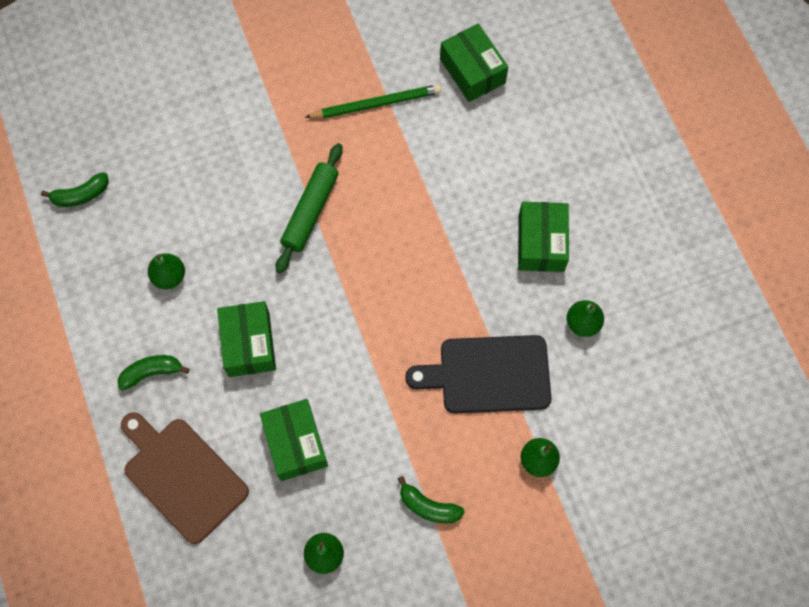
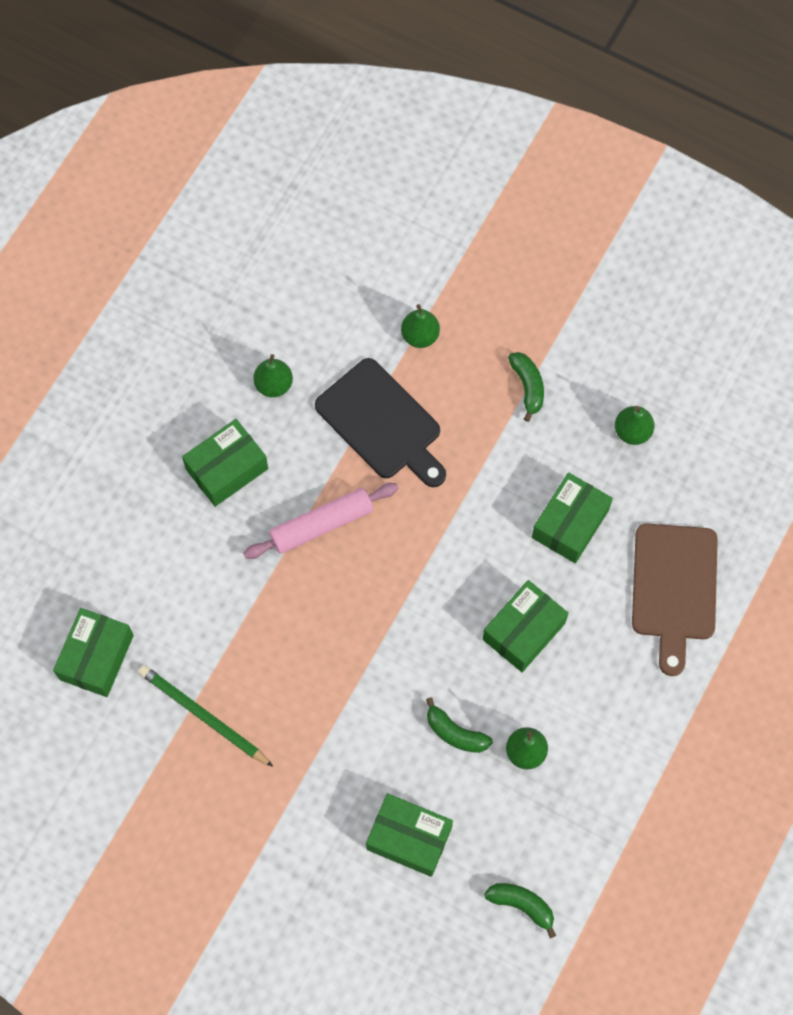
camera: 130 degrees left, 0 degrees up
green banana [118,355,189,391] -> green banana moved to [426,697,493,753]
green rolling pin [276,143,343,273] -> none
none -> pink rolling pin [243,483,398,559]
none -> green box [366,793,453,877]

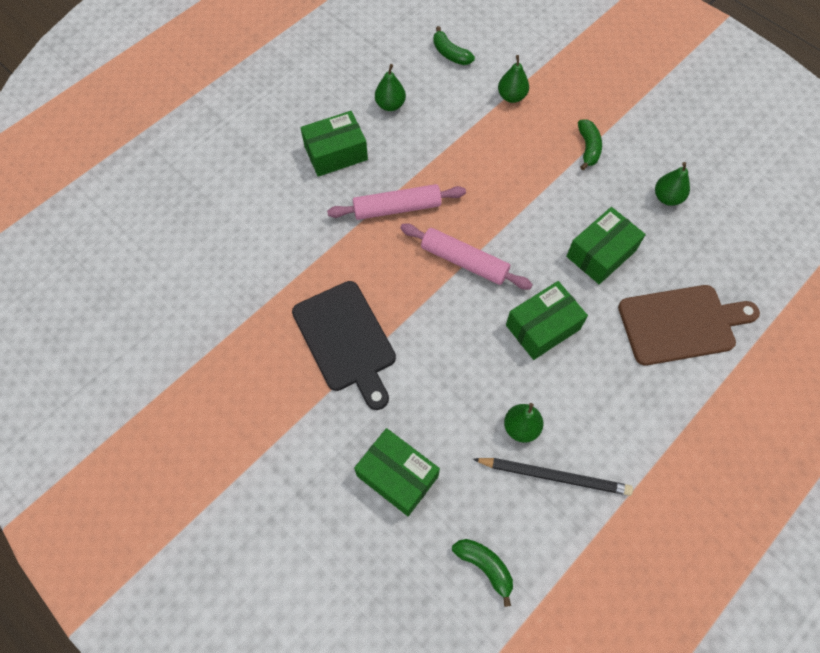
camera: 15 degrees right, 5 degrees down
green box [53,608,134,697] -> none
green pencil [138,665,274,767] -> none
black cutting board [315,358,446,487] -> black cutting board moved to [292,281,396,410]
green banana [426,697,493,753] -> green banana moved to [433,26,475,65]
brown cutting board [632,523,718,676] -> brown cutting board turned 120 degrees counterclockwise [618,285,760,366]
none -> pink rolling pin [400,223,533,290]
none -> black pencil [473,458,633,496]

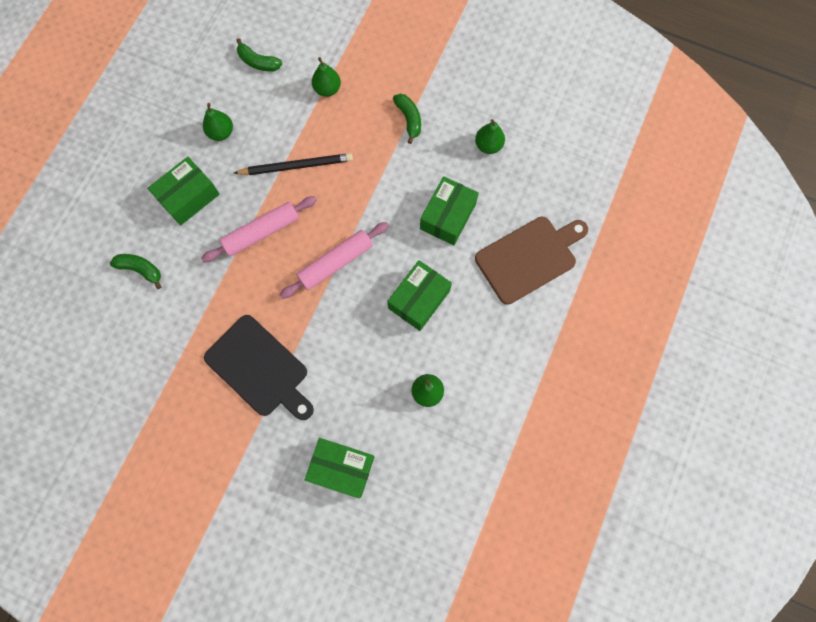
camera: 20 degrees left, 10 degrees up
pink rolling pin [400,223,533,290] -> pink rolling pin turned 45 degrees counterclockwise [280,222,389,299]
green banana [452,539,513,607] -> green banana moved to [110,254,161,289]
black pencil [473,458,633,496] -> black pencil moved to [234,153,353,175]

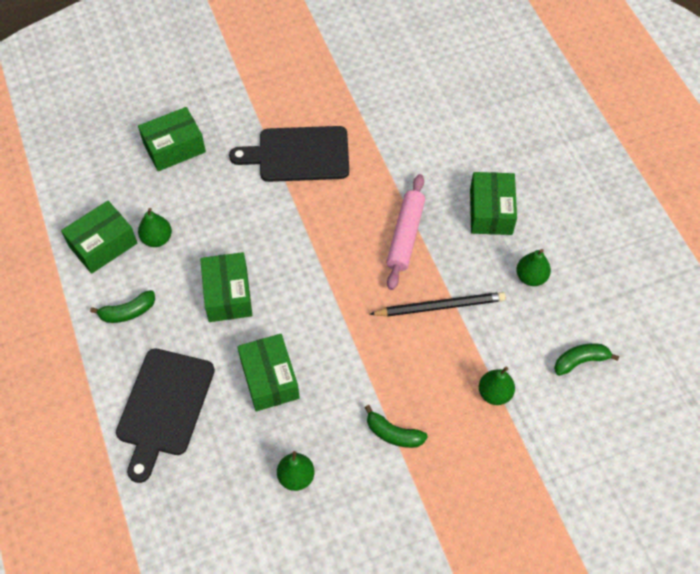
camera: 135 degrees right, 15 degrees down
green banana [110,254,161,289] -> green banana moved to [90,290,155,323]
black pencil [234,153,353,175] -> black pencil turned 135 degrees counterclockwise [370,292,506,317]
pink rolling pin [280,222,389,299] -> none
brown cutting board [475,217,588,305] -> black cutting board [116,348,215,483]
none -> green box [61,201,137,274]

